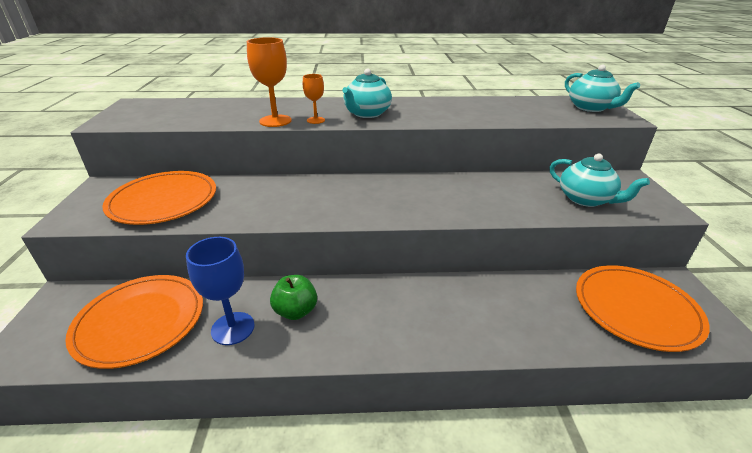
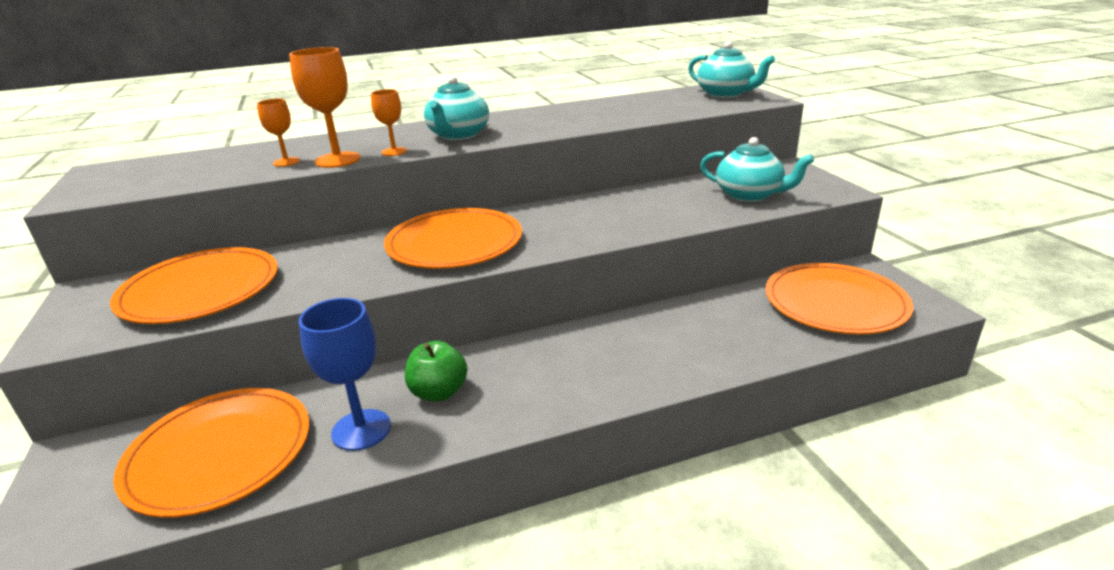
camera: 15 degrees left, 5 degrees down
none -> orange goblet [257,98,300,167]
none -> orange plate [384,208,522,269]

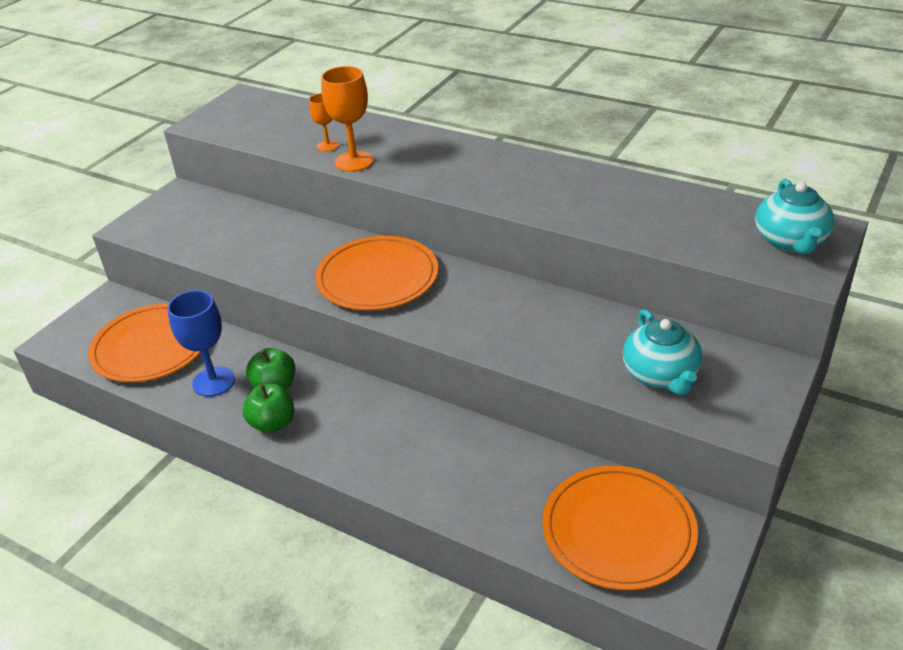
camera: 50 degrees right, 10 degrees up
orange plate [110,247,278,324] -> none
orange goblet [371,89,407,156] -> none
turquoise teapot [424,75,489,141] -> none
none -> green apple [243,384,294,433]

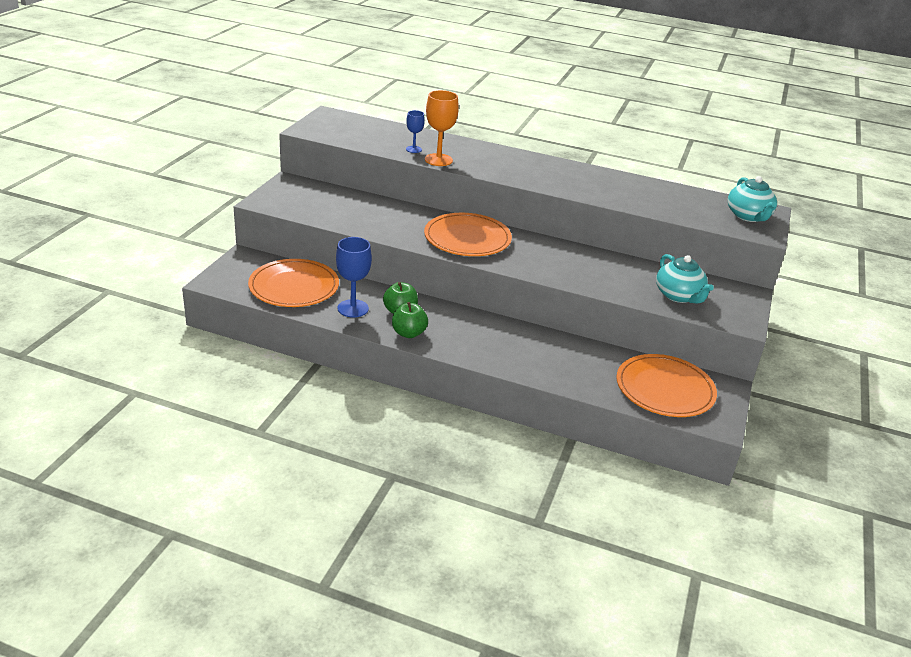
camera: 15 degrees left, 5 degrees down
orange goblet [309,93,339,152] -> blue goblet [406,110,425,153]

